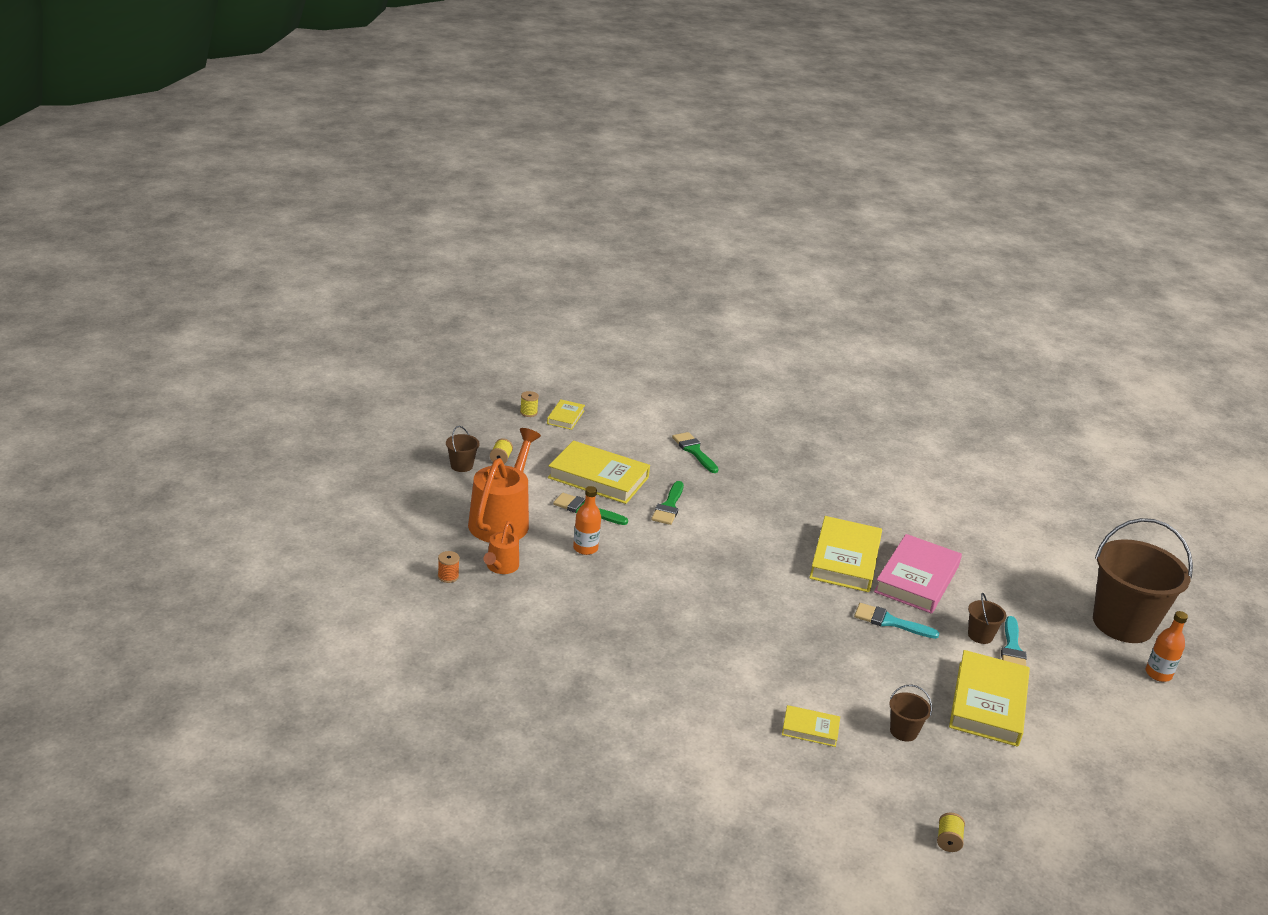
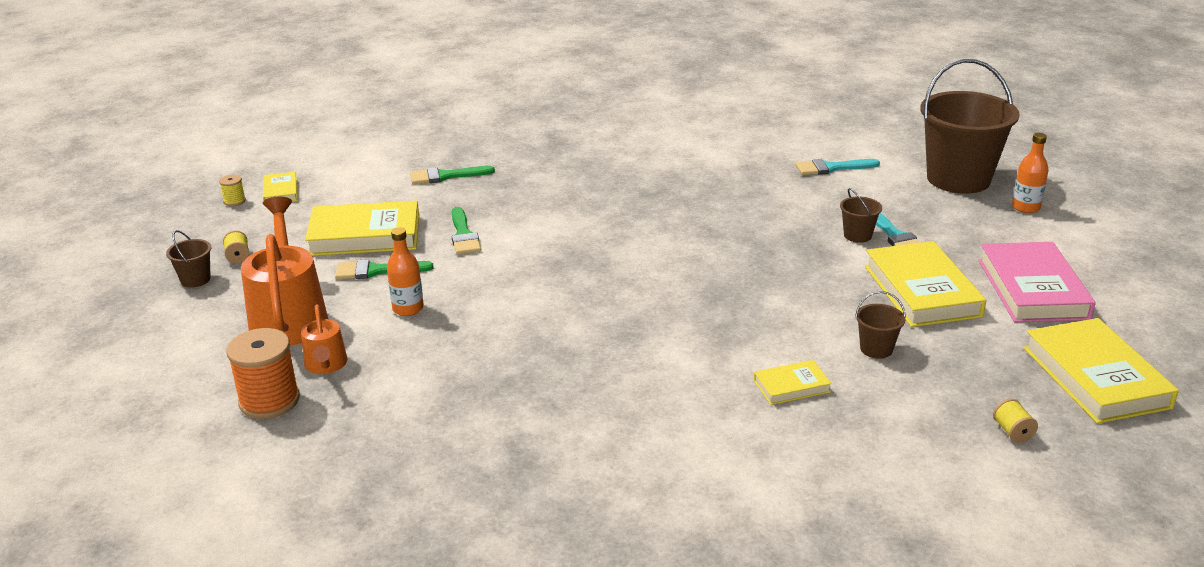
camera: 25 degrees left, 0 degrees up
orange spool [438,551,460,583] -> orange spool [227,328,300,419], size x2.11
green brush [672,432,719,473] -> green brush turned 45 degrees counterclockwise [410,166,495,184]
yellow book [809,516,882,592] -> yellow book moved to [1024,318,1179,424]
turquoise brush [854,603,939,639] -> turquoise brush moved to [796,159,880,175]
pink book [874,534,962,614] -> pink book moved to [978,242,1096,322]

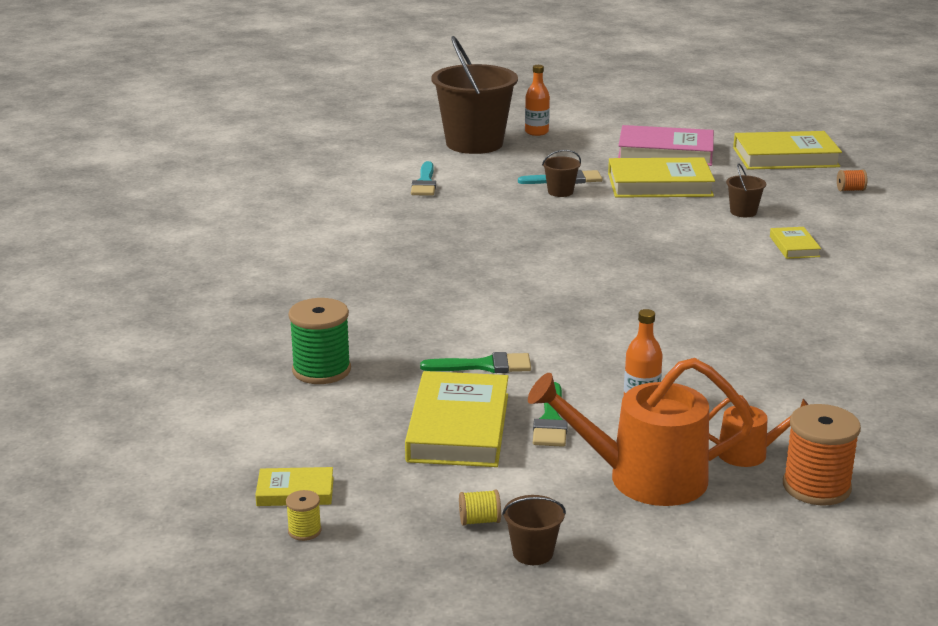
camera: 80 degrees left, 5 degrees down
green brush [410,166,495,184] -> green spool [288,298,351,384]
yellow spool [993,399,1038,443] -> orange spool [837,169,867,191]

